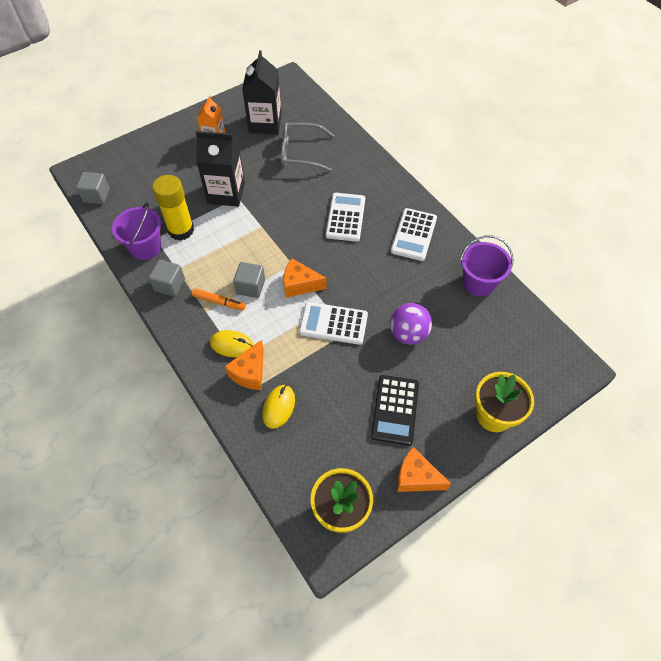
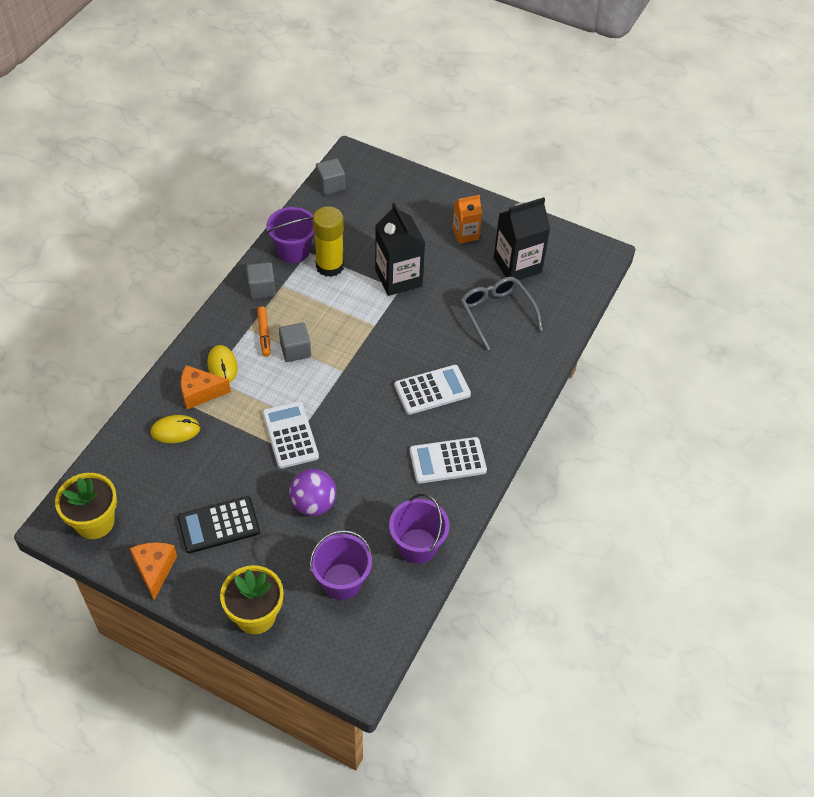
camera: 60 degrees right, 5 degrees down
orange cheese [283,258,327,298] -> none
none -> purple bucket [310,530,372,600]

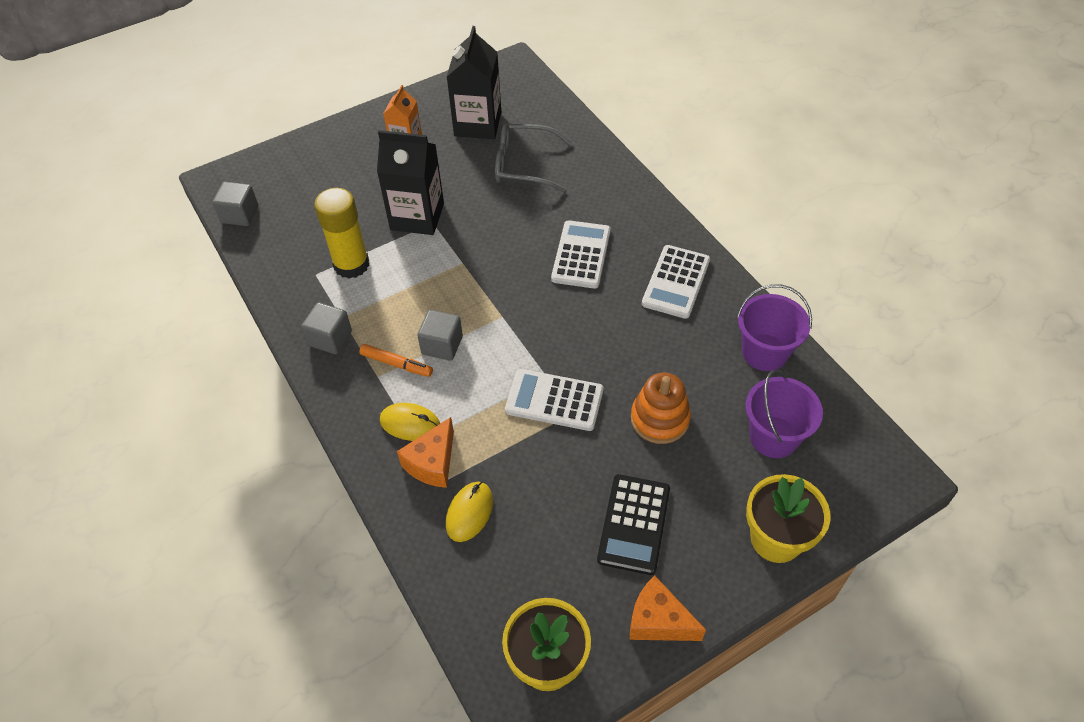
camera: 55 degrees left, 0 degrees up
purple bucket [266,207,315,263] -> none
purple ball [289,469,336,516] -> orange stacking toy [631,373,691,444]

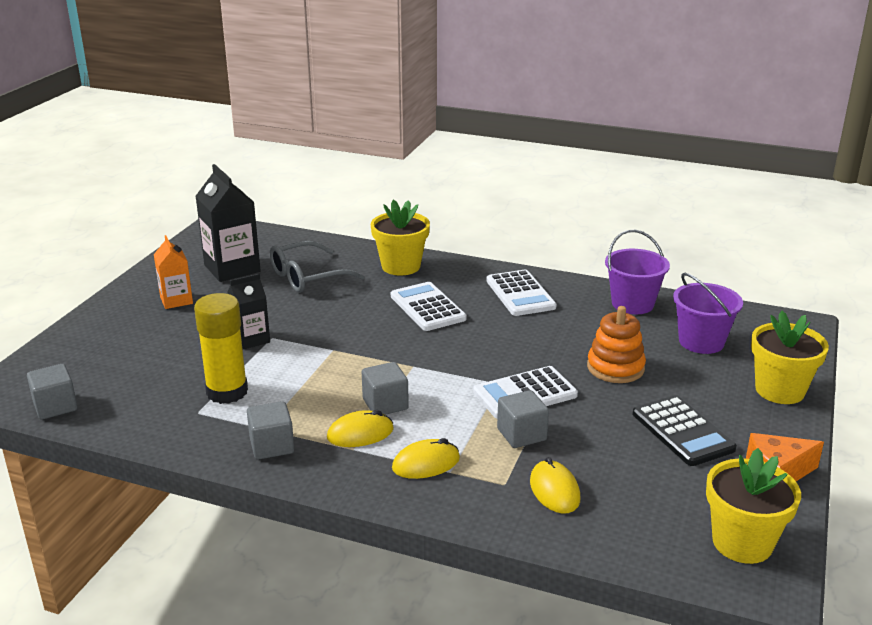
camera: 40 degrees left, 25 degrees down
orange marker [359,344,433,377] -> yellow mouse [327,410,394,447]
black carton [377,130,444,235] -> black carton [227,274,270,349], size x0.60
orange cheese [397,417,454,488] -> none
none -> yellow flower pot [371,200,430,275]
none -> grey cube [497,390,549,448]

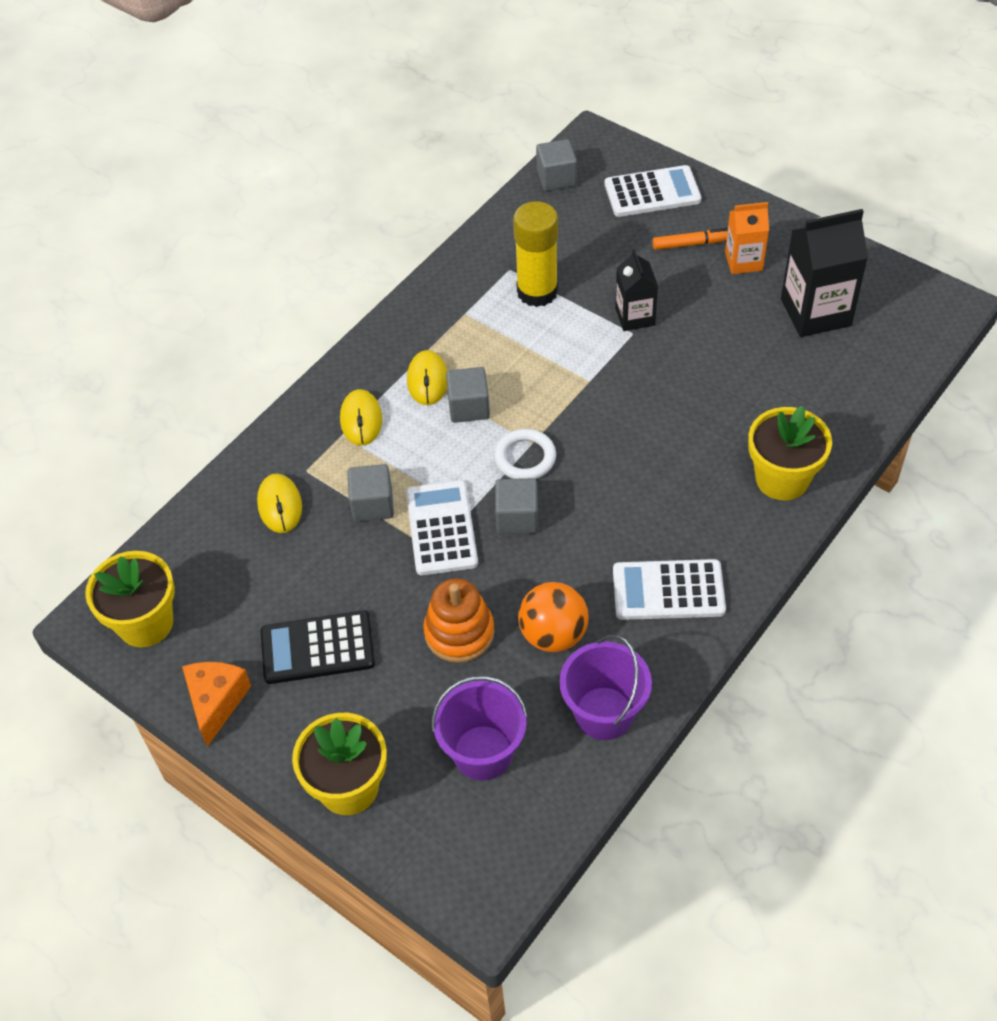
camera: 110 degrees right, 25 degrees up
grey cube [247,402,294,460] -> grey cube moved to [495,478,538,534]
grey glasses [270,241,365,292] -> none
white calculator [391,282,467,331] -> white calculator moved to [604,165,701,217]
yellow mouse [530,457,581,514] -> yellow mouse turned 75 degrees clockwise [257,474,302,533]
none -> white ring [494,429,556,479]
none -> orange ball [518,582,589,652]
none -> orange marker [653,228,728,250]

